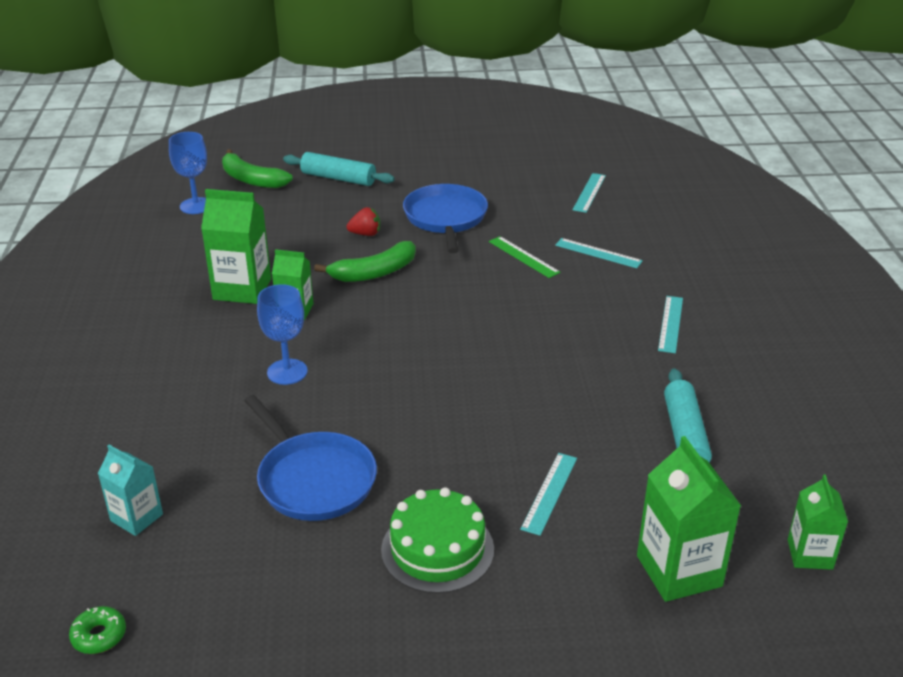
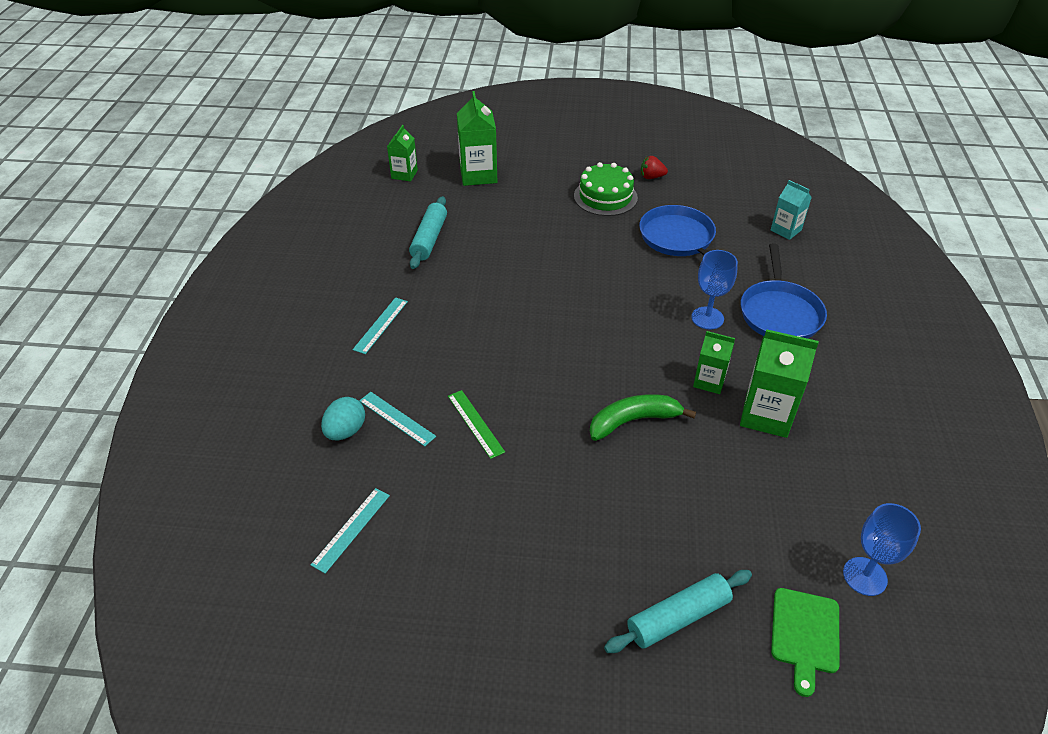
camera: 170 degrees left, 10 degrees up
green donut [69,606,126,654] -> none
green banana [222,149,293,188] -> green cutting board [771,588,840,697]
turquoise rolling pin [283,152,395,186] -> turquoise rolling pin turned 60 degrees counterclockwise [604,570,752,653]
red strawberry [346,207,380,236] -> red strawberry moved to [641,156,668,179]
blue pan [403,184,488,253] -> blue pan moved to [741,243,827,339]
turquoise ruler [520,453,577,536] -> none
none -> turquoise egg [321,397,365,440]

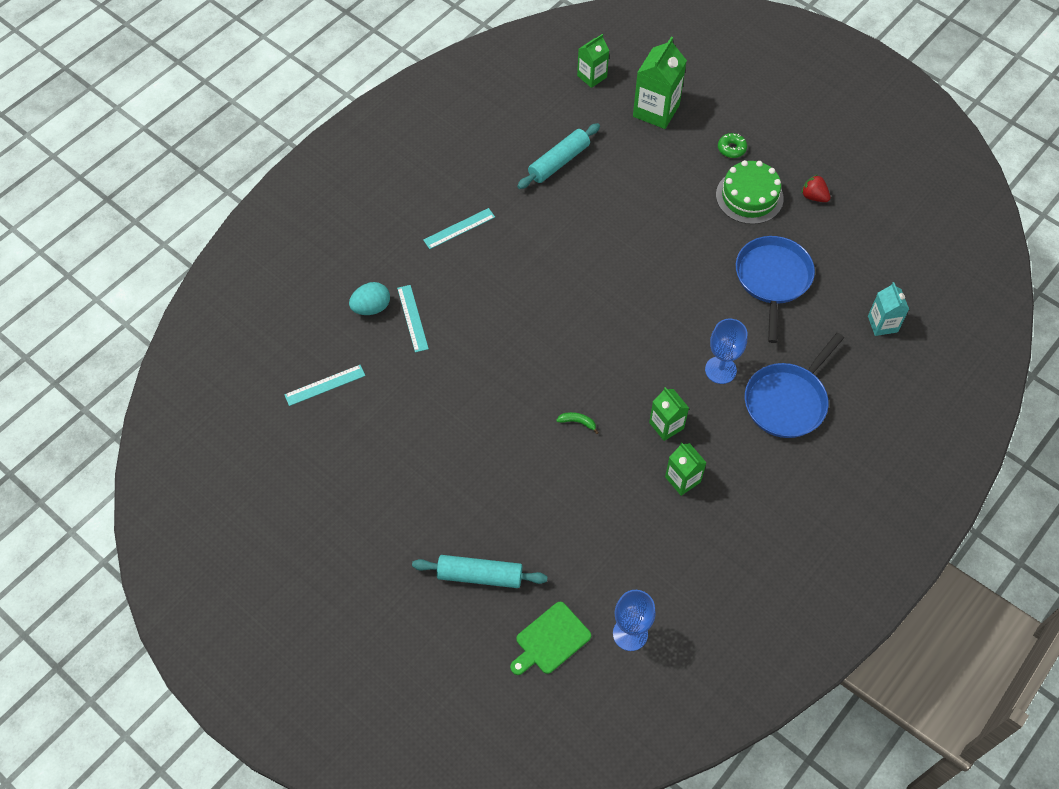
camera: 35 degrees right, 15 degrees up
green ruler [448,390,505,459] -> none
green banana [590,394,696,441] -> green banana [556,412,599,434], size x0.45
green carton [740,329,819,438] -> green carton [665,443,707,496], size x0.61
none -> green donut [718,133,747,158]

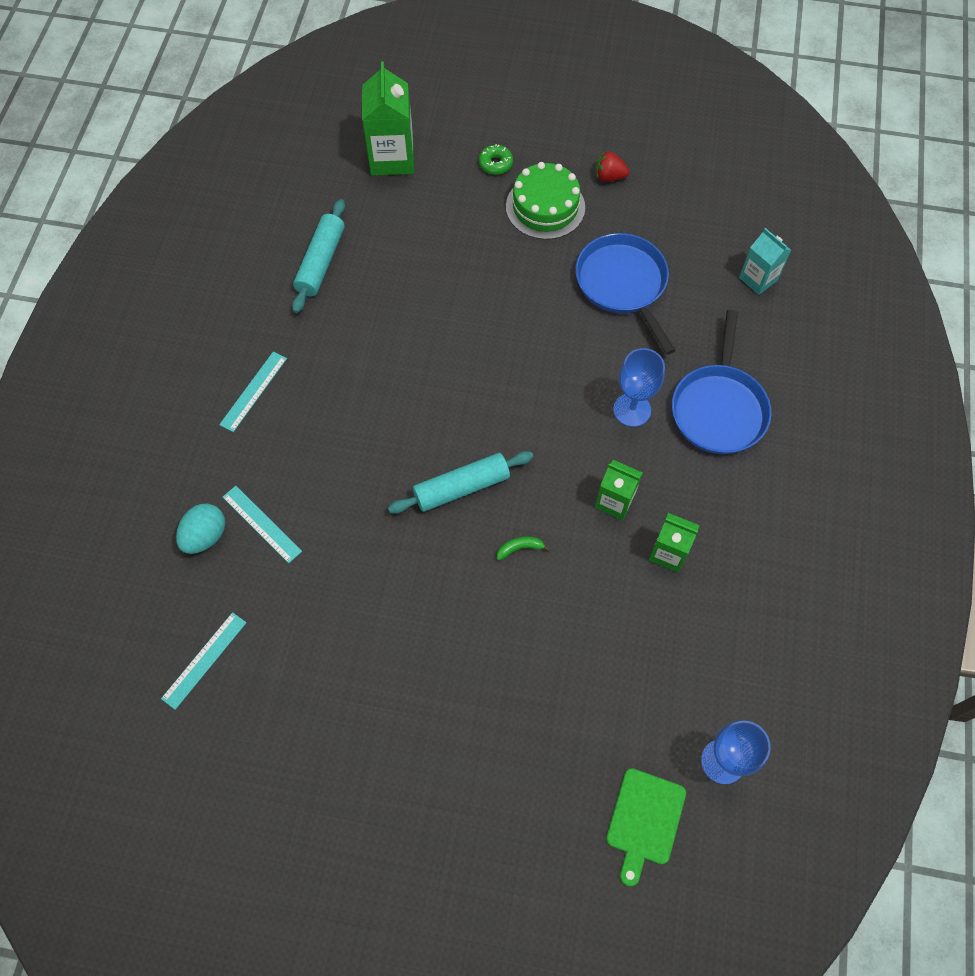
camera: 30 degrees left, 5 degrees up
turquoise rolling pin [412,555,548,588] -> turquoise rolling pin moved to [388,451,534,514]
green carton [577,34,609,88] -> none

